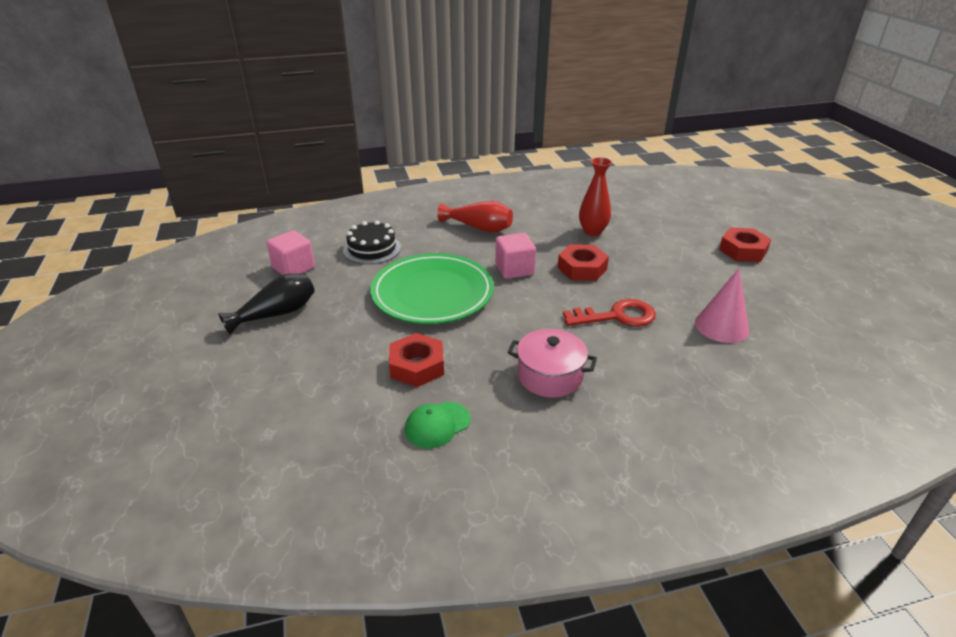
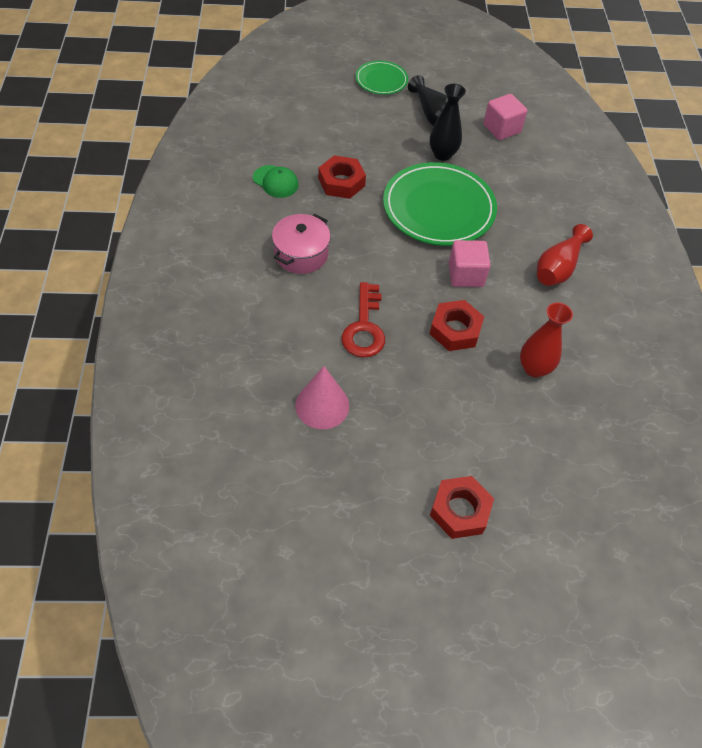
camera: 100 degrees right, 20 degrees up
black cake [343,221,401,264] -> none
green cap [405,402,471,448] -> green cap turned 150 degrees clockwise [253,165,299,198]
none -> green plate [356,61,408,95]
none -> black vase [430,84,466,161]

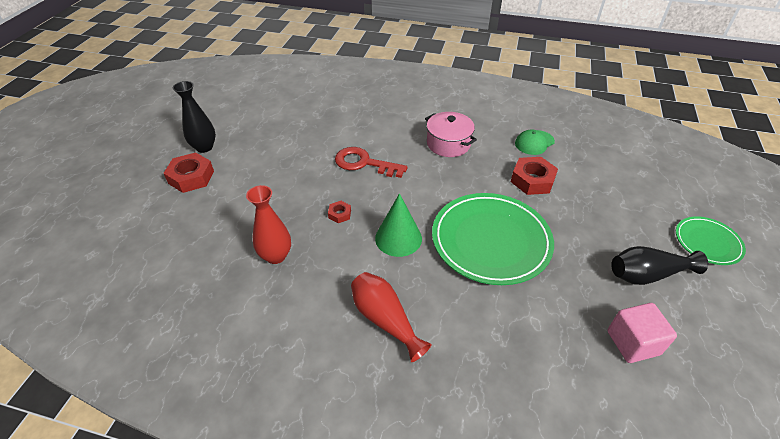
camera: 110 degrees right, 10 degrees down
pink cone [295,366,349,429] -> none
black vase [430,84,466,161] -> black vase moved to [173,81,216,153]
red nut [430,300,484,351] -> red nut [328,201,351,223], size x0.51
pink cube [449,240,491,287] -> green cone [375,193,422,257]

